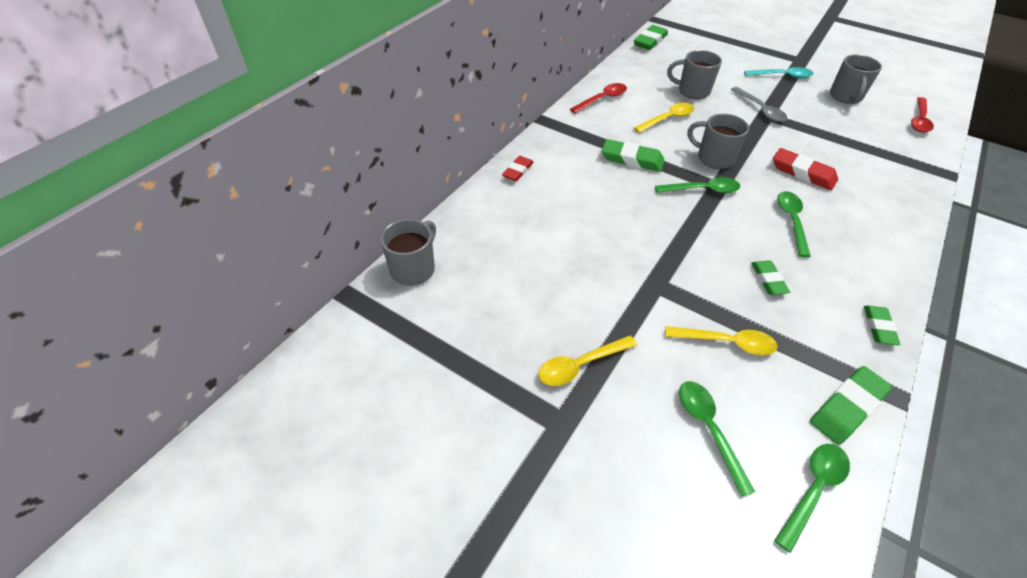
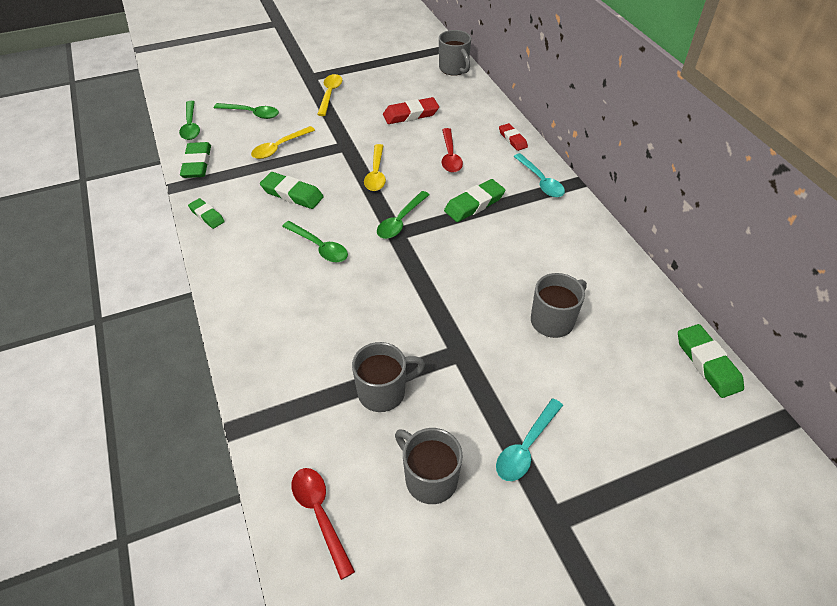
camera: 125 degrees right, 0 degrees up
red spoon [570,83,627,113] -> red spoon moved to [442,128,463,172]
yellow spoon [634,103,694,133] -> yellow spoon moved to [364,144,386,191]
grey mug [687,113,749,169] -> grey mug moved to [352,342,425,412]
grey spoon [731,87,787,122] -> none
green eraser [751,260,790,295] -> green eraser [260,172,324,209], size x1.55
red eraser [773,148,838,190] -> red eraser moved to [383,97,439,124]
none -> turquoise spoon [513,153,565,197]

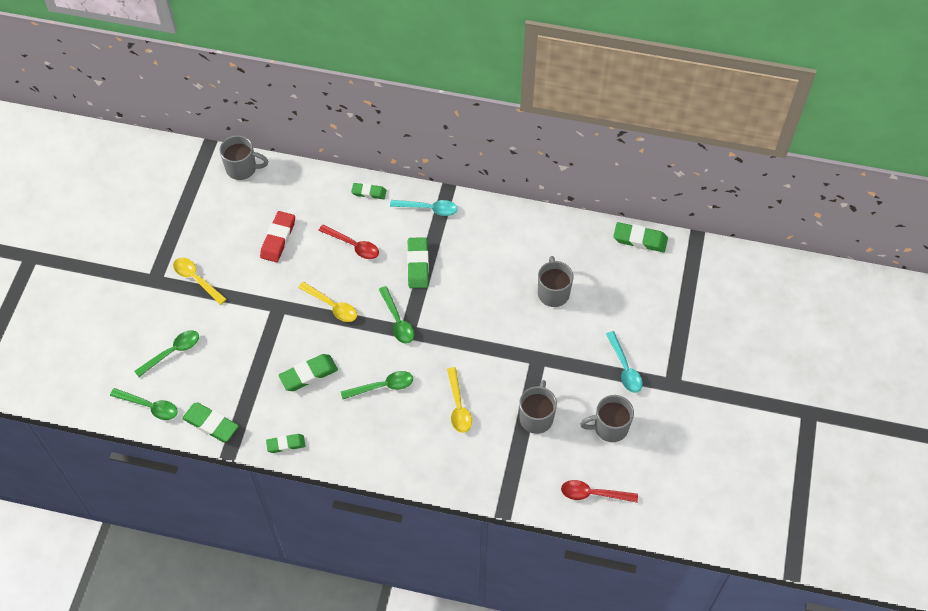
camera: 55 degrees left, 10 degrees up
yellow spoon [251,126,315,159] -> yellow spoon moved to [447,367,472,433]
red eraser [499,123,528,151] -> green eraser [351,183,386,199]

